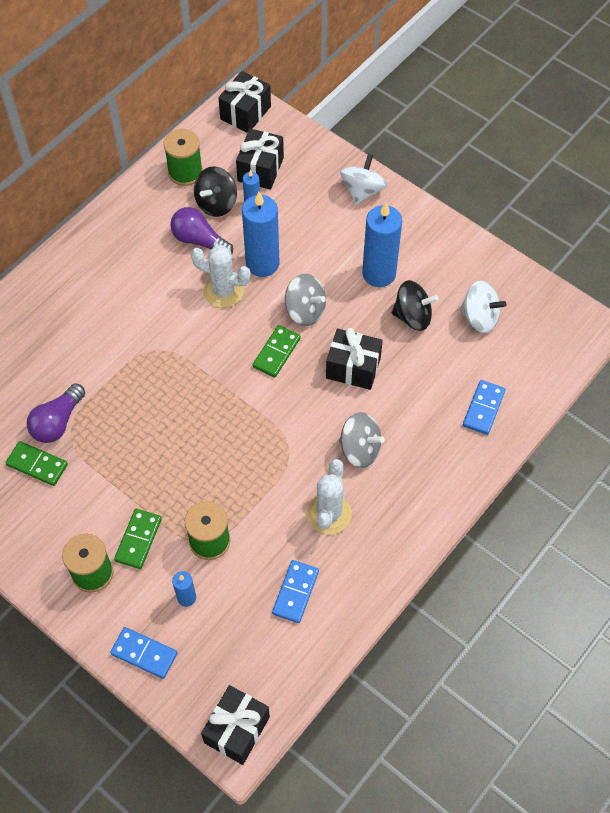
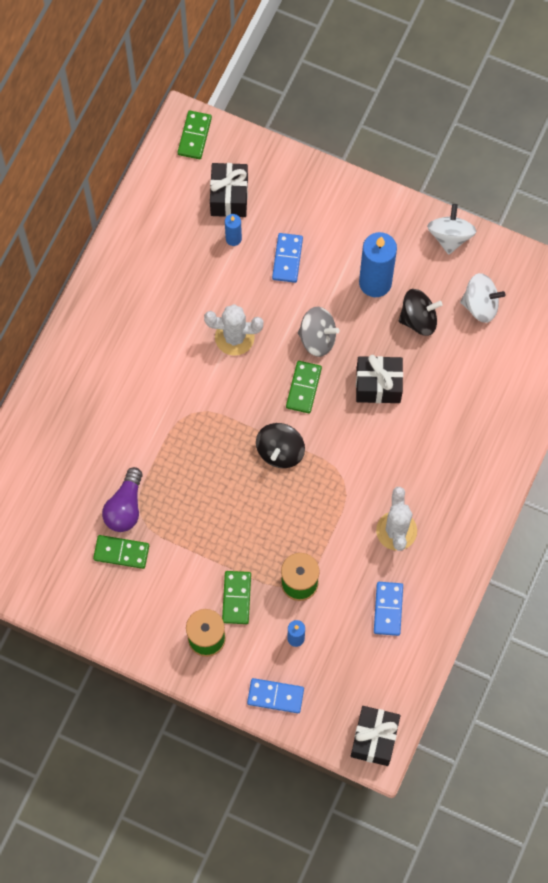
camera: 15 degrees left, 10 degrees up
green spool [163,129,203,186] -> none
purple light bulb [170,207,233,255] -> none
black spinning top [194,166,237,217] -> black spinning top moved to [256,423,305,468]
black gift [218,71,271,133] -> green domino [178,111,212,159]
blue candle [242,192,279,277] -> none
grey spinning top [339,412,385,468] -> none
white spinning top [340,153,387,205] -> white spinning top moved to [427,204,476,255]
blue domino [463,380,505,435] -> blue domino moved to [272,233,303,283]

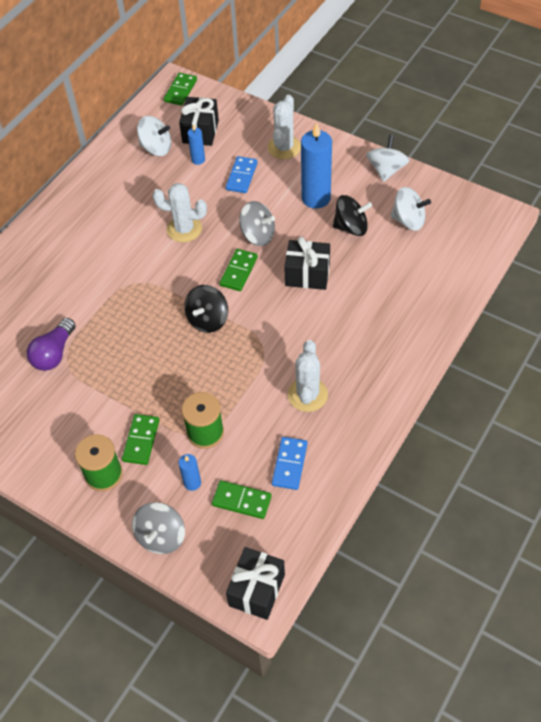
camera: 10 degrees right, 15 degrees down
green domino [93,535,149,569] -> green domino moved to [212,480,272,519]
blue domino [247,678,304,713] -> grey spinning top [132,502,185,554]
none -> white spinning top [137,116,171,156]
none -> white cactus [268,95,301,159]

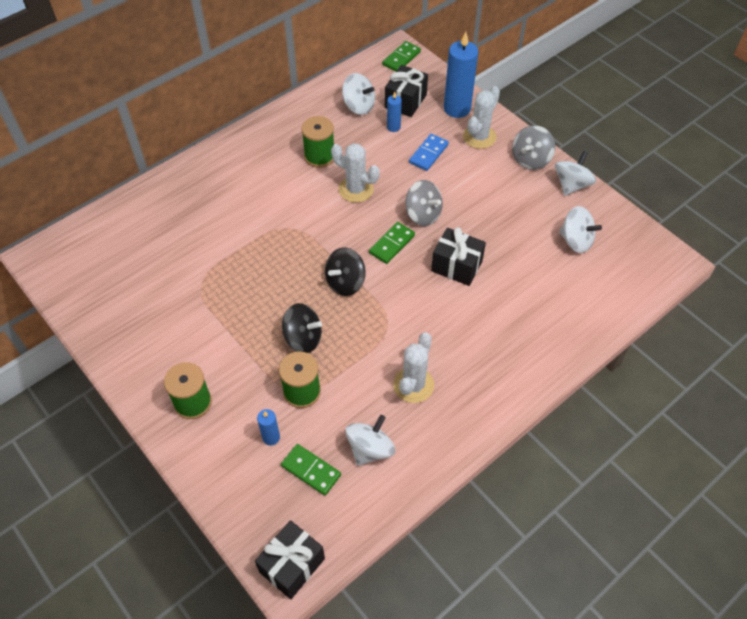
camera: 15 degrees right, 0 degrees up
purple light bulb [27,318,76,371] -> none
green domino [122,414,159,465] -> none
grey spinning top [132,502,185,554] -> grey spinning top moved to [512,125,555,170]
blue domino [272,437,308,490] -> white spinning top [345,415,395,466]
blue candle [301,123,332,209] -> blue candle moved to [444,32,478,118]
black spinning top [333,195,372,236] -> black spinning top moved to [282,303,322,353]
none -> green spool [301,116,334,168]

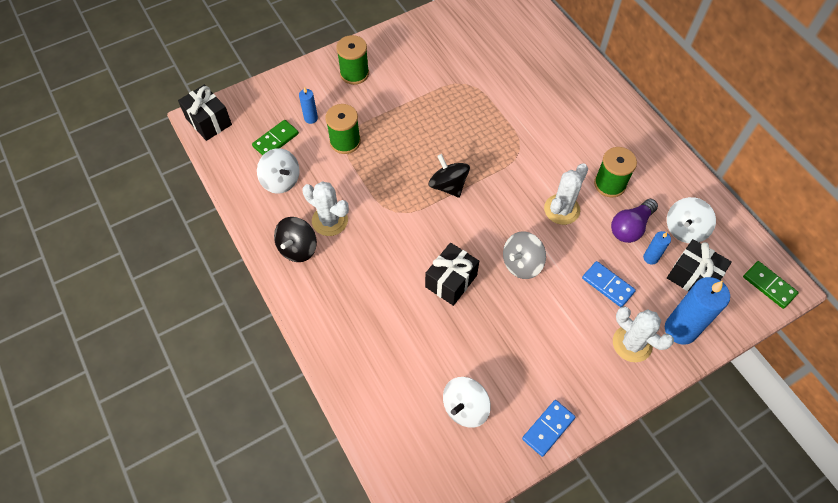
camera: 100 degrees right, 5 degrees up
black spinning top [282,303,322,353] -> black spinning top moved to [274,217,317,262]
green domino [369,222,415,264] -> none
grey spinning top [512,125,555,170] -> none
white spinning top [555,151,596,196] -> blue domino [522,400,576,457]
none -> purple light bulb [611,199,658,243]

